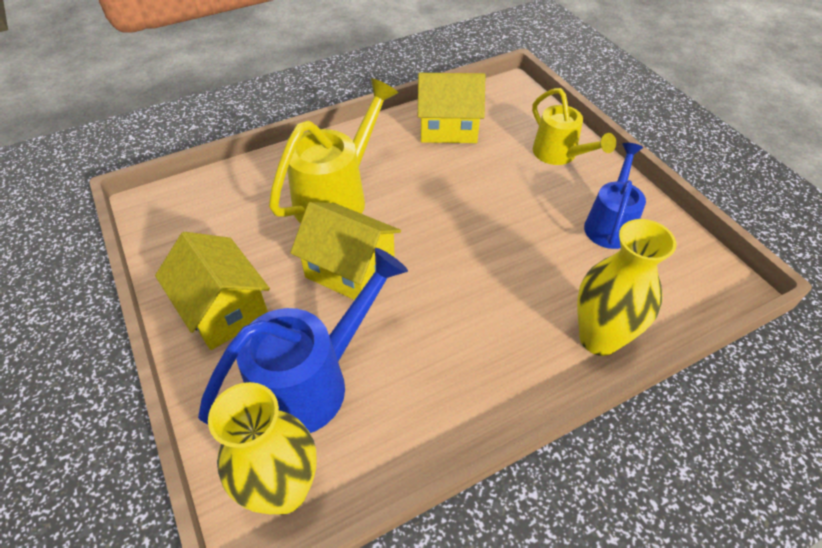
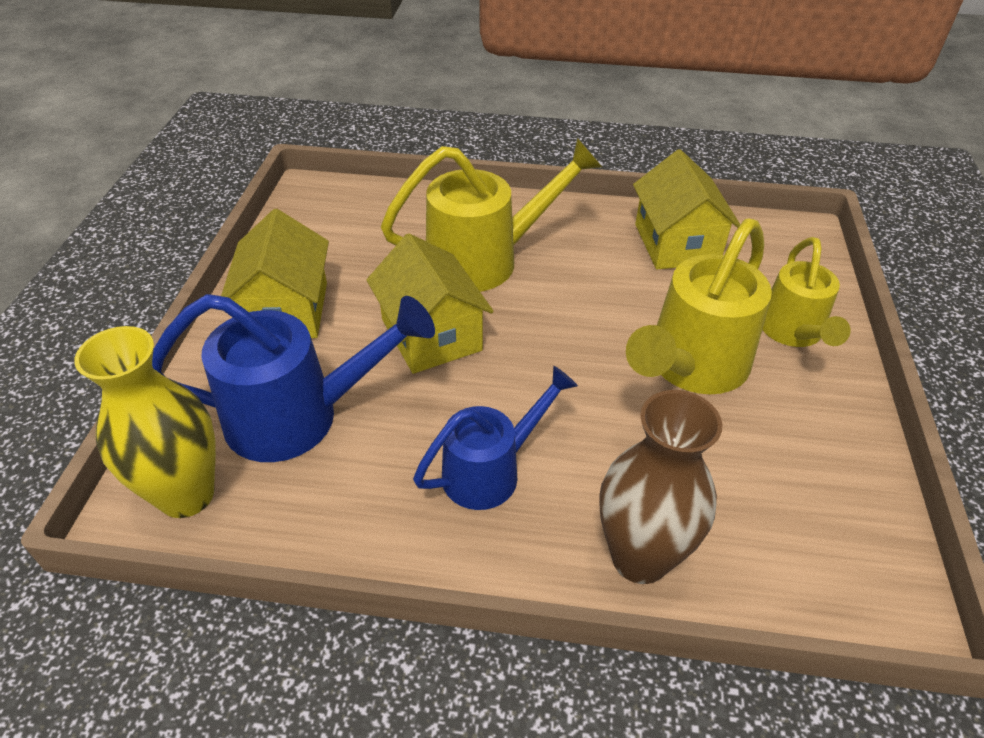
camera: 35 degrees right, 5 degrees down
yellow house [418,73,485,143] -> yellow house turned 45 degrees clockwise [633,149,740,269]
yellow vase [577,219,676,356] -> brown vase [600,390,722,584]
blue watering can [584,143,646,249] -> blue watering can moved to [413,366,578,510]
none -> yellow watering can [626,218,772,394]

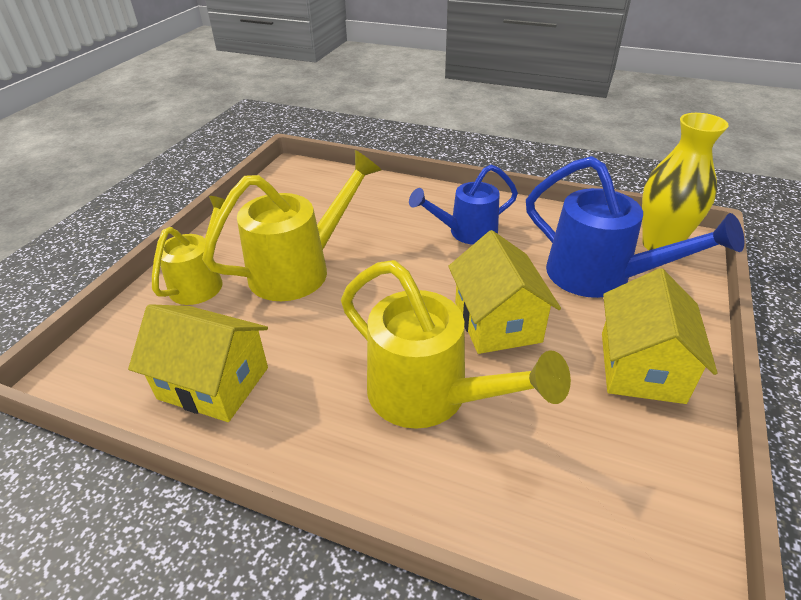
camera: 165 degrees left, 5 degrees down
blue watering can [152,294,435,462] -> blue watering can turned 150 degrees counterclockwise [526,156,745,298]
yellow watering can [381,138,602,292] -> yellow watering can turned 135 degrees counterclockwise [341,260,571,429]
brown vase [600,390,722,584] -> none
yellow house [633,149,740,269] -> yellow house turned 75 degrees counterclockwise [128,304,268,422]

